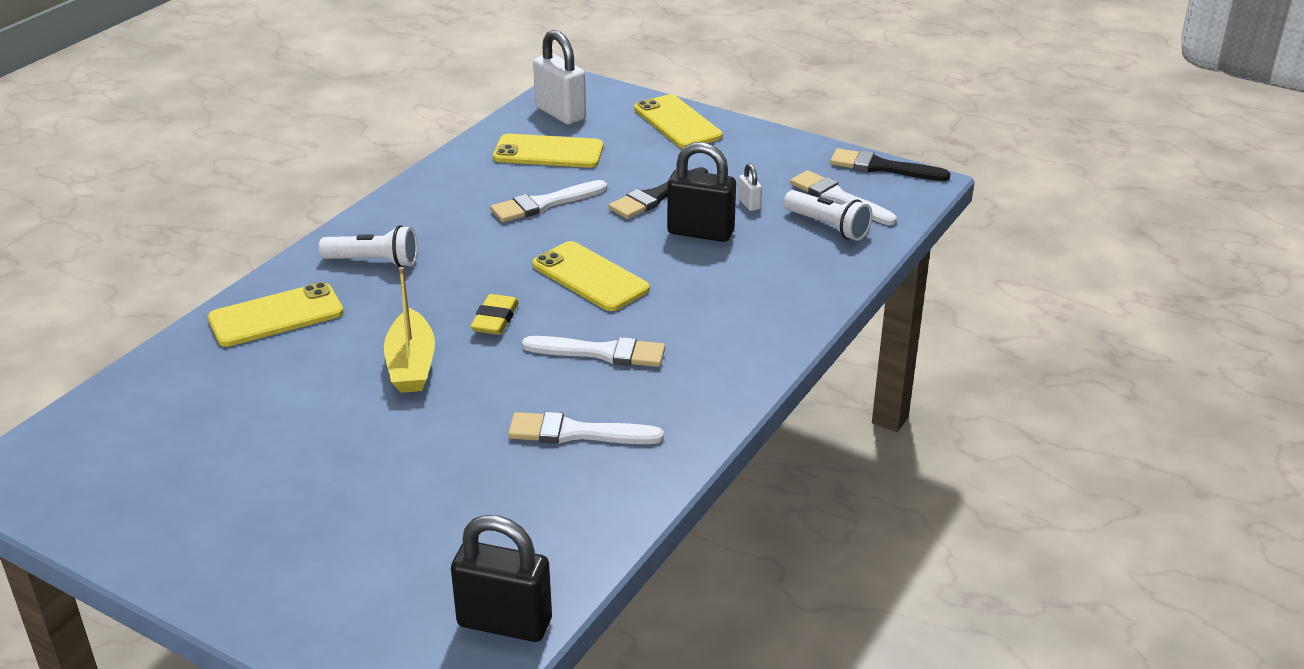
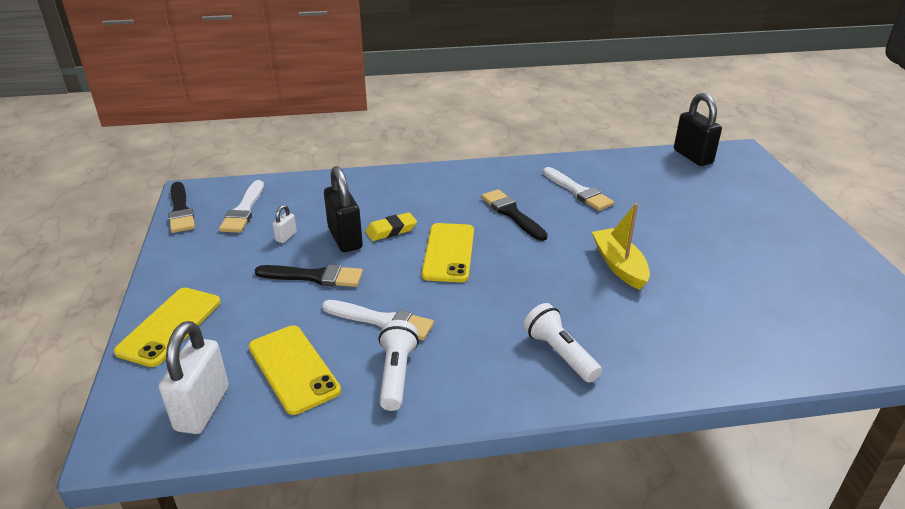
camera: 130 degrees left, 0 degrees up
yellow phone [208,282,344,347] -> none
yellow boat [384,267,435,393] -> yellow boat turned 60 degrees counterclockwise [592,203,650,290]
yellow eraser [470,294,519,335] -> yellow eraser moved to [365,212,417,241]
white brush [522,336,665,367] -> black brush [481,189,548,241]
white flashlight [784,190,873,241] -> white flashlight moved to [379,320,419,411]

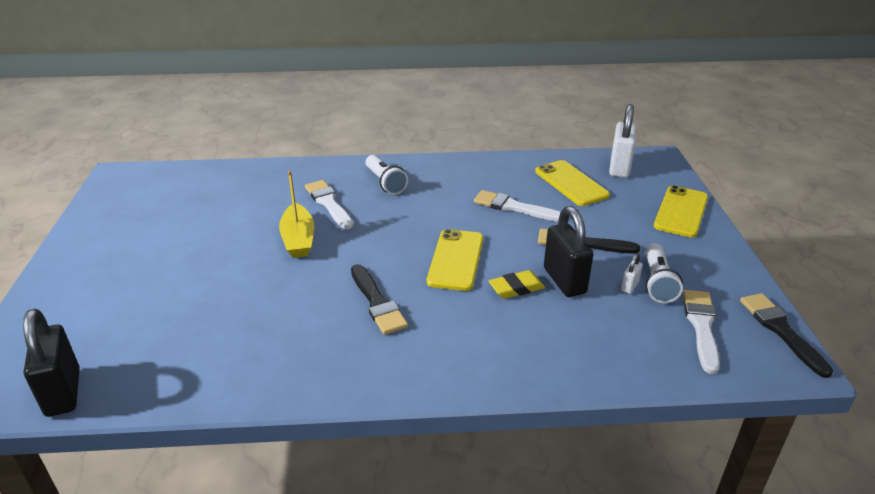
camera: 175 degrees left, 0 degrees up
white flashlight [379,320,419,411] -> white flashlight moved to [645,243,683,303]
white brush [543,167,614,211] -> white brush moved to [305,180,354,229]

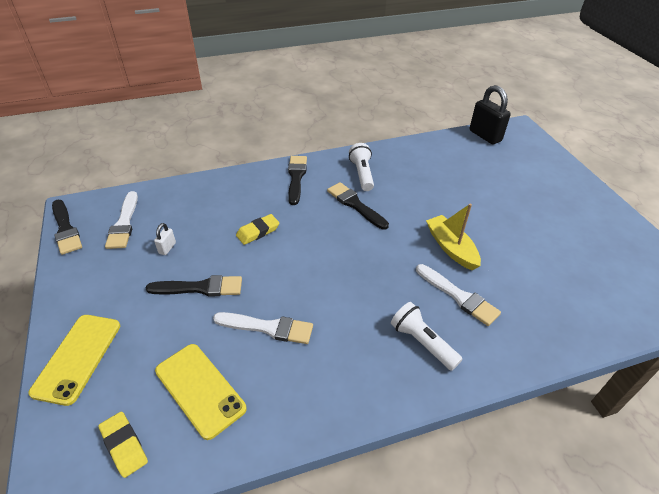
camera: 165 degrees right, 10 degrees up
yellow phone [427,229,483,291] -> none
black padlock [544,206,593,297] -> none
white padlock [609,104,637,178] -> yellow eraser [98,412,148,478]
white flashlight [645,243,683,303] -> white flashlight moved to [349,143,374,191]
none -> black brush [288,156,307,205]

